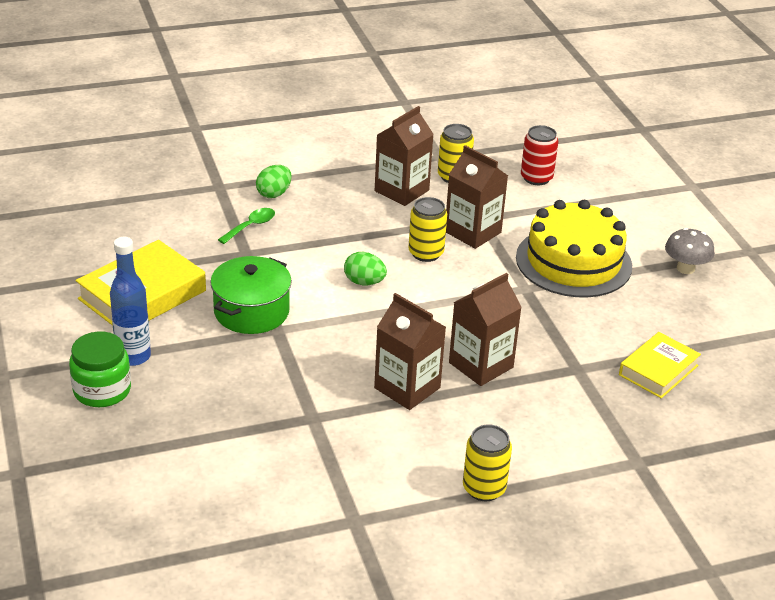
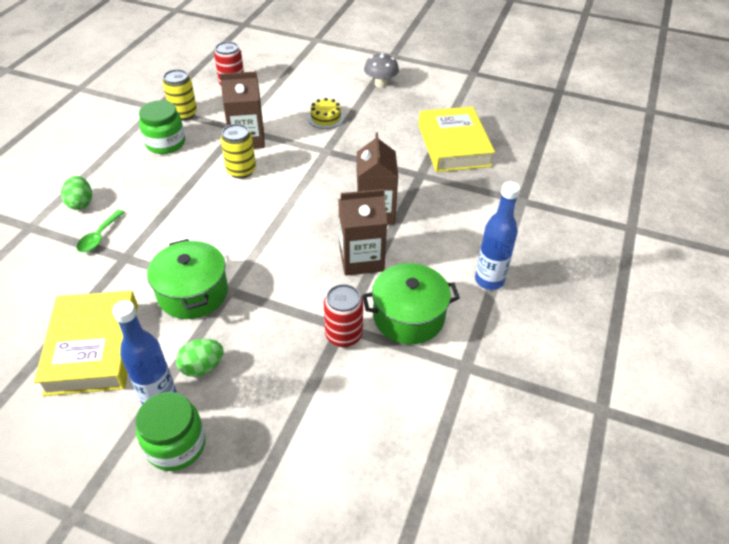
camera: 50 degrees left, 10 degrees up
green spoon [218,208,275,244] -> green spoon turned 150 degrees counterclockwise [77,210,125,252]
green egg [344,252,387,285] -> green egg moved to [176,339,224,377]
brown carton [375,106,434,206] -> green jar [139,100,185,154]
yellow can [463,424,512,501] -> blue bottle [475,181,520,290]
yellow cake [516,200,632,298] -> yellow cake [308,98,344,129], size x0.42
yellow book [619,332,701,398] -> yellow book [418,106,495,172], size x1.56
none -> red can [324,284,363,347]
none -> green pot [362,263,460,344]

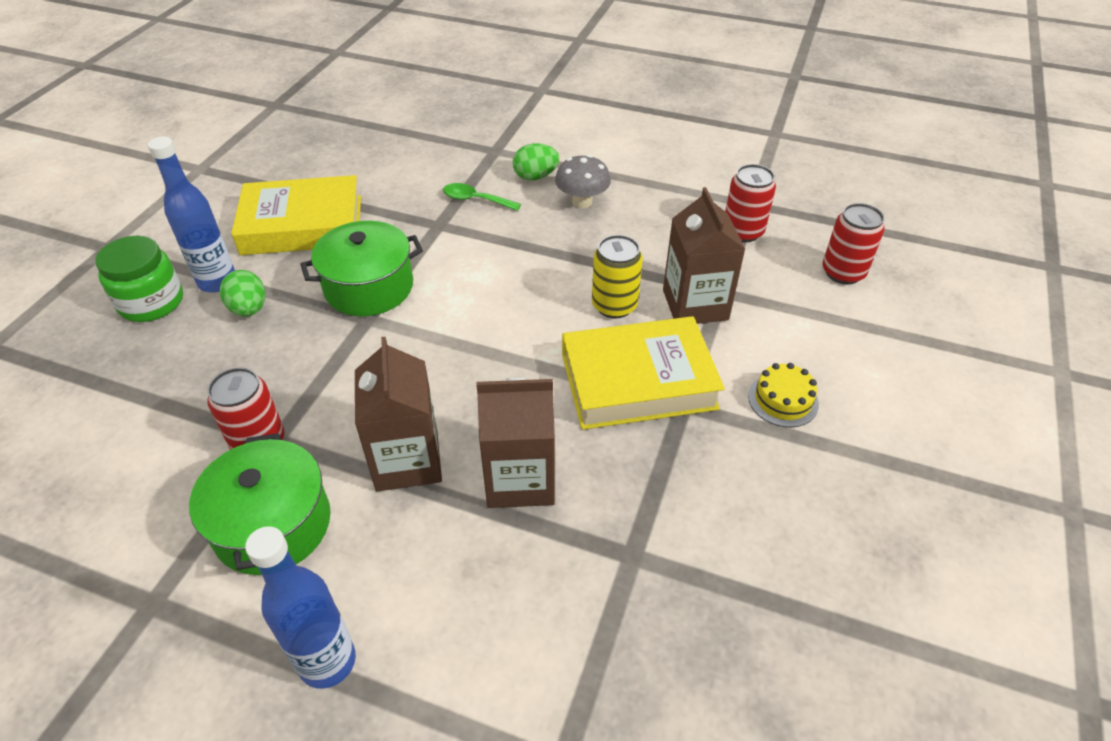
camera: 90 degrees right, 0 degrees up
green jar [139,100,185,154] -> none
yellow can [162,69,197,121] -> red can [725,164,776,242]
grey mushroom [364,53,399,88] -> grey mushroom moved to [555,155,611,208]
yellow book [418,106,495,172] -> yellow book moved to [562,316,725,430]

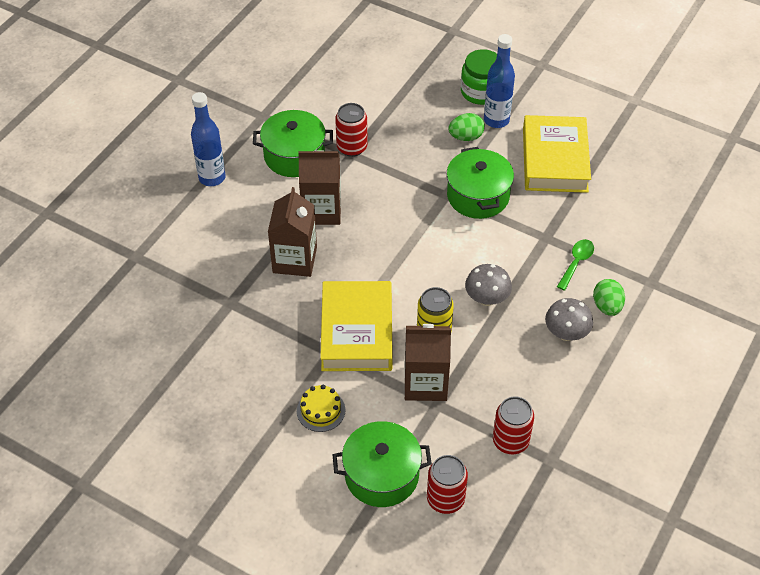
camera: 100 degrees right, 5 degrees up
none -> green pot [333,421,432,507]
none -> grey mushroom [465,264,512,306]

